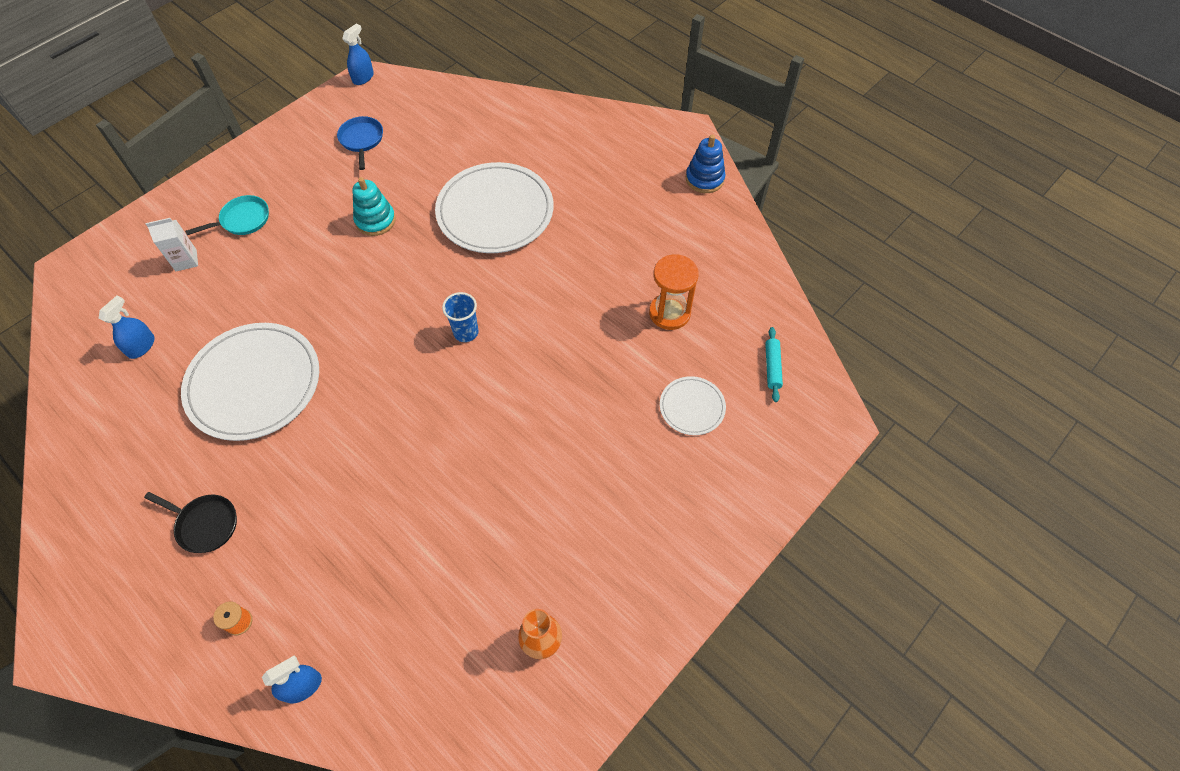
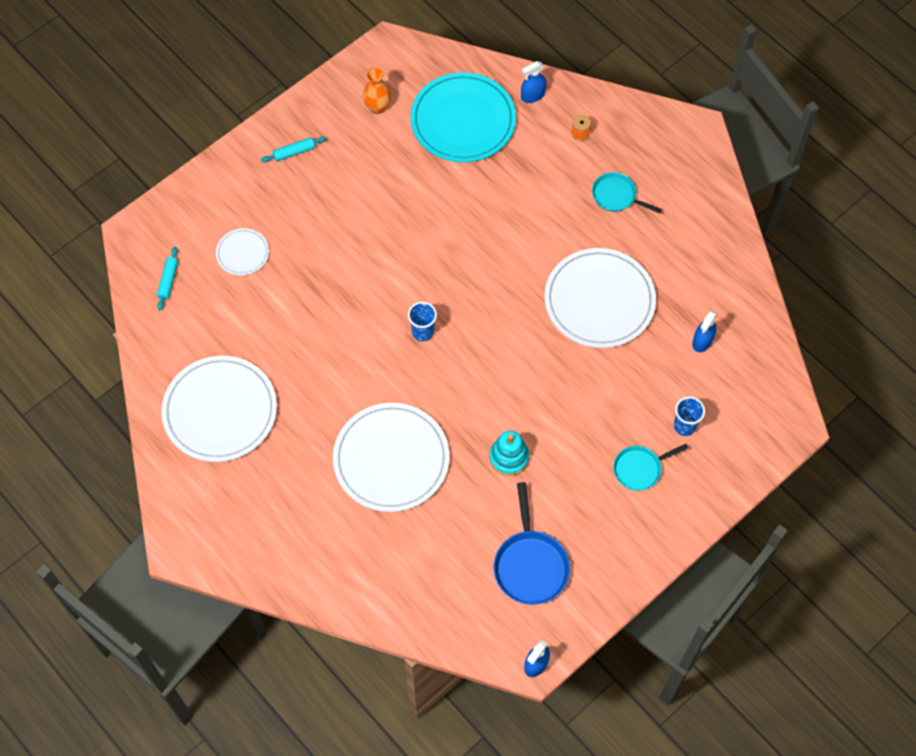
camera: 175 degrees left, 5 degrees up
black pan [144,492,237,553] -> turquoise pan [592,172,662,214]
white carton [146,218,198,271] -> blue cup [674,397,705,436]
blue pan [337,116,383,170] -> blue pan [494,482,570,605], size x1.55
orange hourglass [649,254,699,330] -> none
blue stacking toy [686,135,725,193] -> none
none -> white plate [161,356,277,462]
none -> turquoise rolling pin [261,136,326,162]
none -> turquoise plate [410,72,516,162]

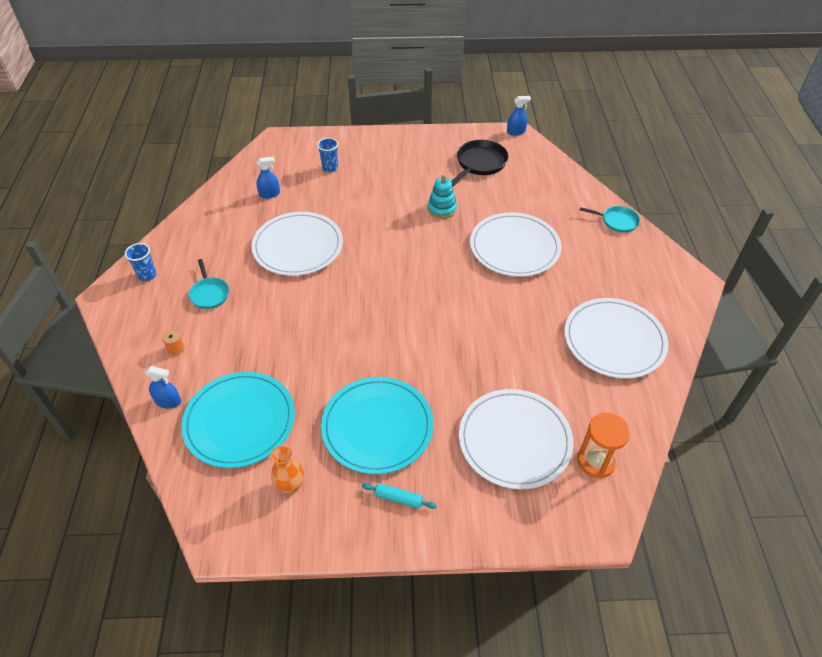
camera: 140 degrees left, 15 degrees down
turquoise rolling pin [157,247,178,310] -> orange hourglass [577,412,630,478]
white plate [216,228,269,275] -> white plate [459,389,573,490], size x2.06
blue cup [408,302,437,342] -> blue cup moved to [125,243,156,281]
blue pan [494,482,570,605] -> black pan [451,140,509,186]
turquoise pan [613,444,688,491] -> turquoise pan moved to [580,206,640,233]
none -> turquoise plate [321,377,433,474]

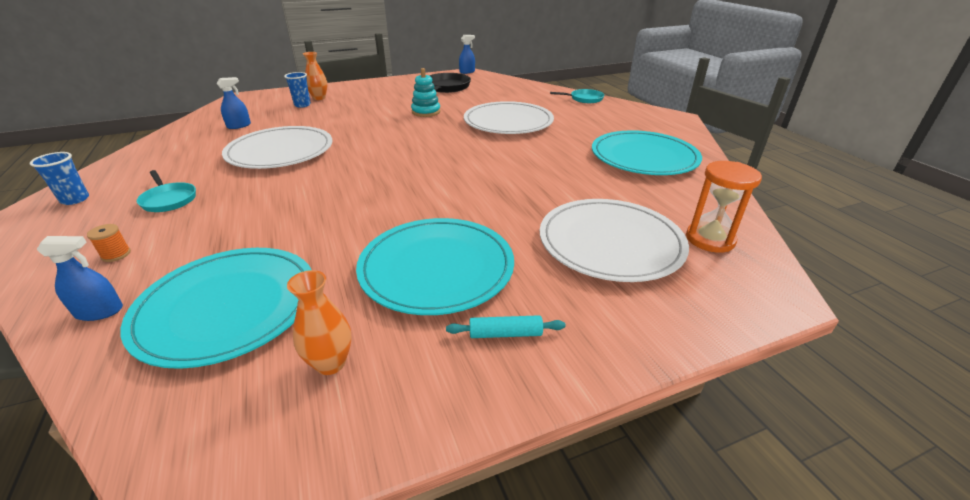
camera: 20 degrees left, 15 degrees down
white plate [564,298,668,379] -> turquoise plate [592,130,702,175]
none -> orange vase [303,52,327,100]

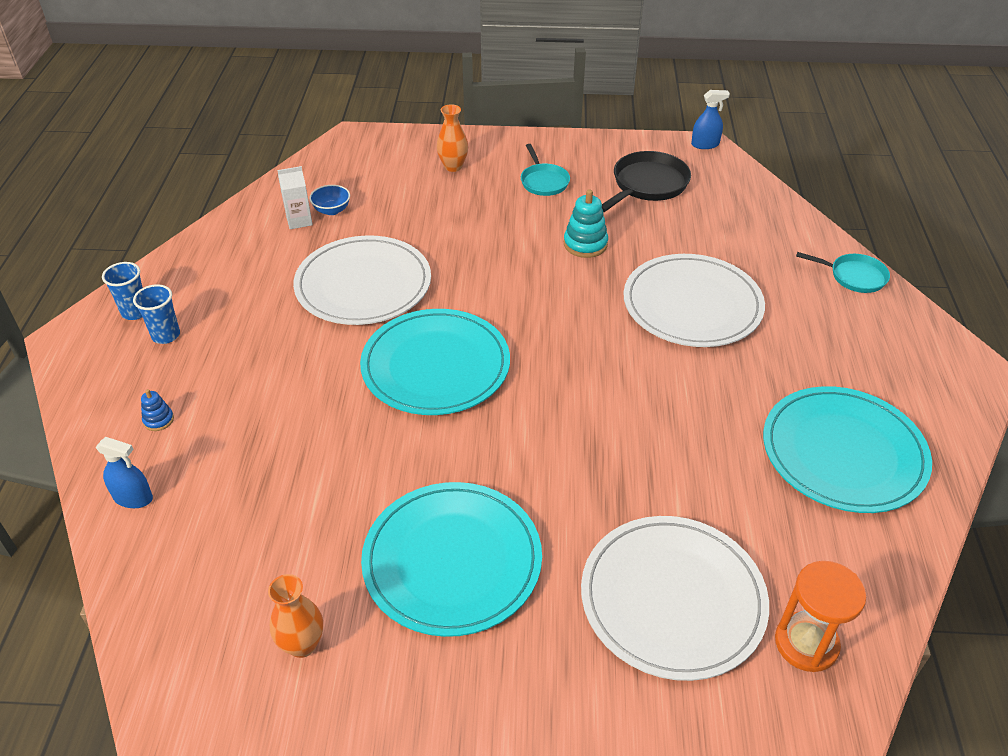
camera: 25 degrees right, 10 degrees up
orange spool [87,224,131,262] -> blue stacking toy [141,389,174,431]
turquoise plate [121,248,312,369] -> turquoise plate moved to [360,309,510,415]
turquoise pan [137,170,196,212] -> turquoise pan moved to [521,144,570,196]
blue spray bottle [217,77,251,129] -> blue bowl [309,185,350,215]
blue cup [284,72,311,108] -> blue cup moved to [133,284,180,344]
turquoise rolling pin [446,315,566,338] -> none
none -> white carton [277,166,313,229]

